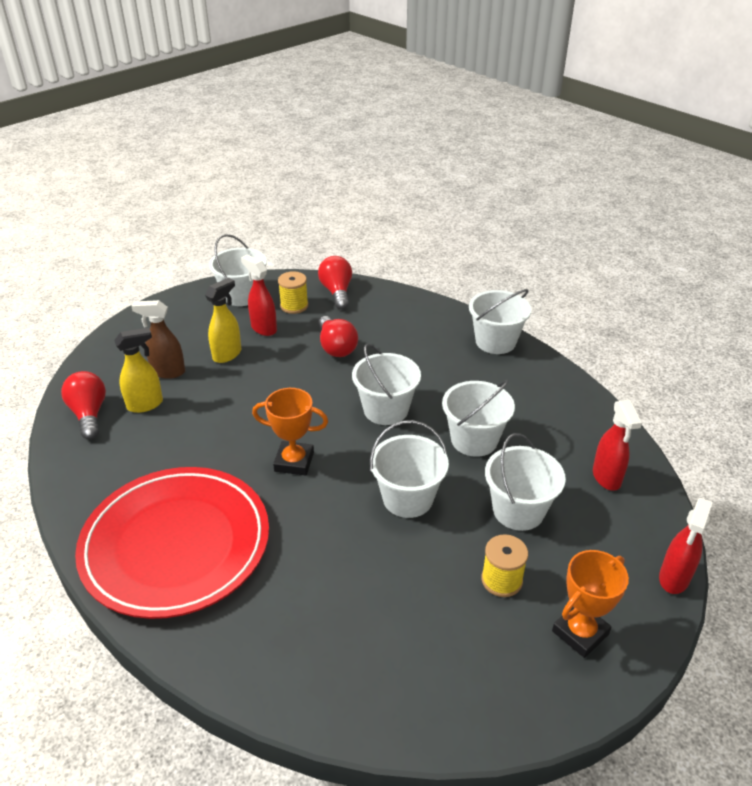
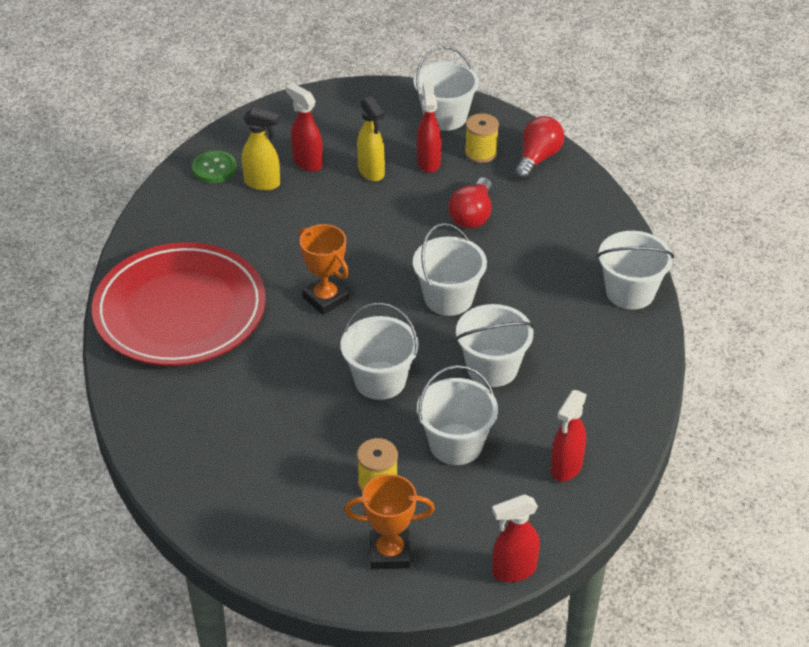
camera: 40 degrees right, 5 degrees up
red light bulb [61,371,106,439] -> green button [192,150,237,183]
brown spray bottle [131,300,185,379] -> red spray bottle [286,83,323,172]
yellow spray bottle [205,278,241,363] -> yellow spray bottle turned 75 degrees clockwise [357,96,385,181]

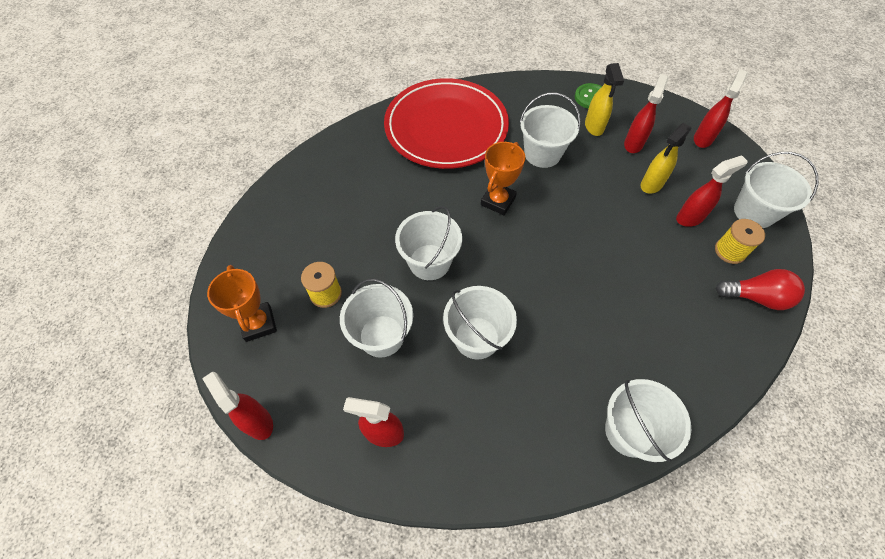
camera: 70 degrees right, 15 degrees up
white bucket [413,223,487,316] -> white bucket moved to [520,93,581,168]
red light bulb [449,178,492,229] -> none
none -> red spray bottle [694,69,748,148]

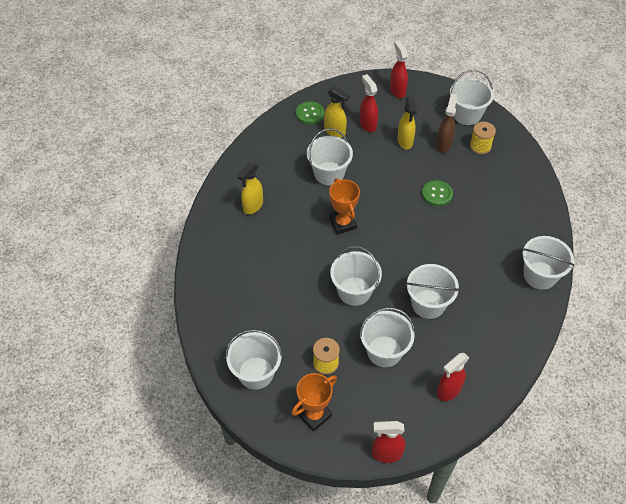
camera: 50 degrees left, 5 degrees down
orange trophy [207,265,277,342] -> orange trophy turned 60 degrees counterclockwise [291,373,337,432]
red plate [384,78,509,169] -> yellow spray bottle [238,162,263,214]
red spray bottle [676,155,748,227] -> brown spray bottle [436,94,458,153]
red light bulb [715,269,805,310] -> none
none -> white bucket [226,329,283,390]
none -> green button [422,180,453,206]

